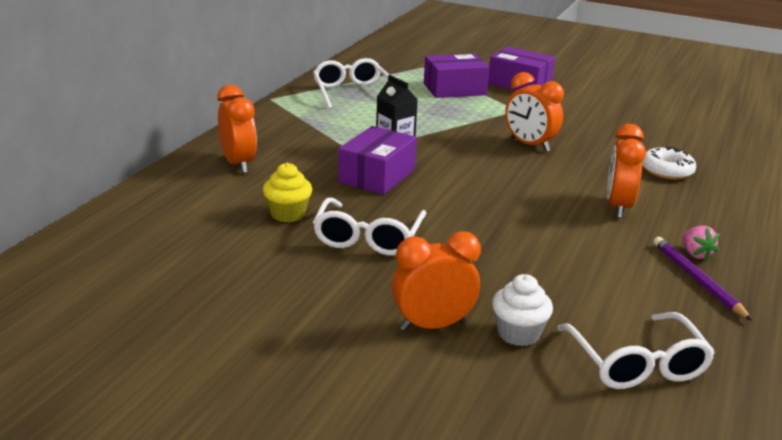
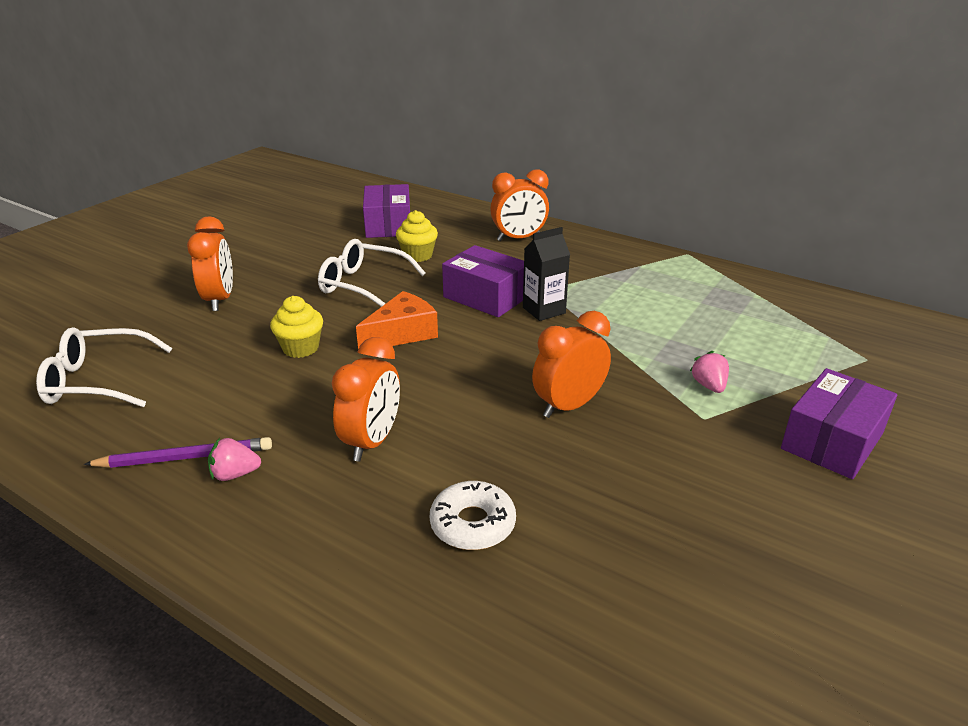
camera: 100 degrees right, 5 degrees up
white glasses [313,58,389,109] -> none
purple box [424,54,490,98] -> purple box moved to [363,184,410,238]
white cupcake [492,274,553,346] -> none
orange clock [607,124,646,218] -> orange clock turned 90 degrees clockwise [332,337,400,462]
none -> yellow cupcake [270,296,323,358]
none -> orange cheese [356,291,438,349]
none -> pink strawberry [690,351,729,393]

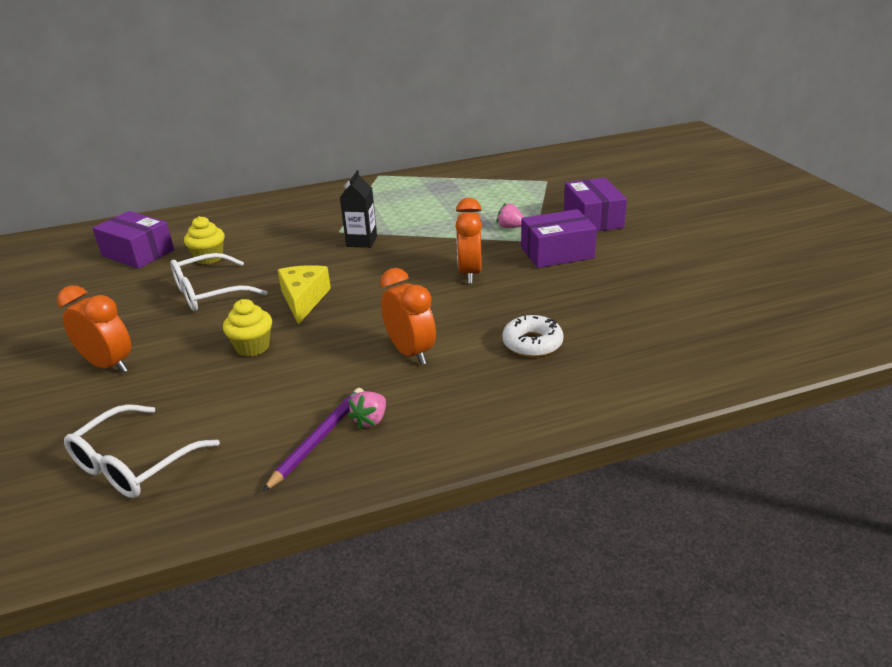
camera: 50 degrees left, 0 degrees up
orange cheese [356,291,438,349] -> yellow cheese [278,265,331,324]
purple box [442,245,524,317] -> purple box moved to [521,209,597,268]
orange clock [490,169,549,241] -> none

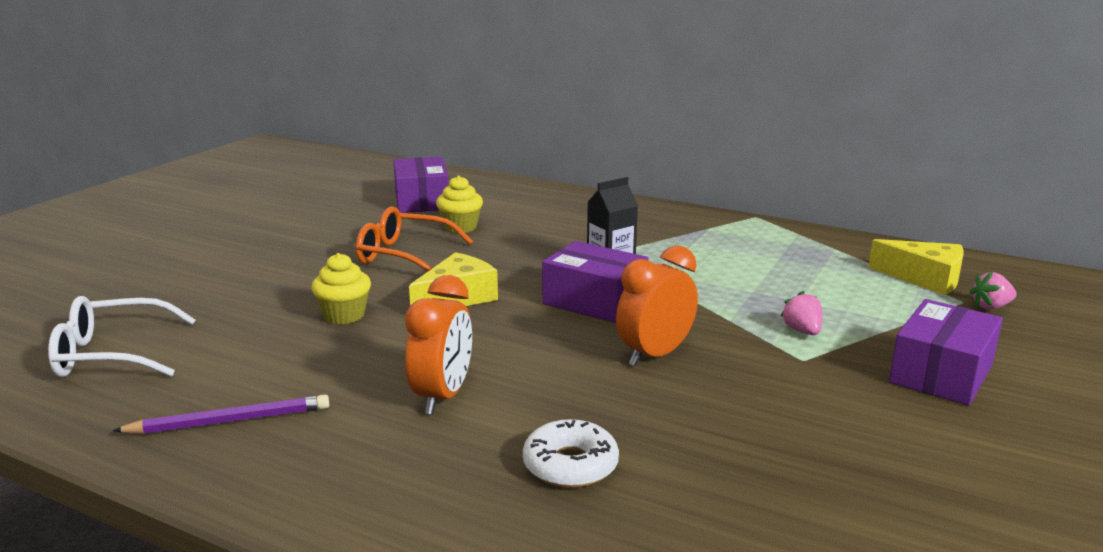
camera: 45 degrees right, 10 degrees down
orange clock [57,285,131,373] -> none
white glasses [170,253,267,311] -> orange glasses [356,206,473,272]
pink strawberry [348,391,386,429] -> pink strawberry moved to [970,272,1016,310]
purple box [521,209,597,268] -> purple box moved to [542,241,649,323]
none -> yellow cheese [868,239,964,295]

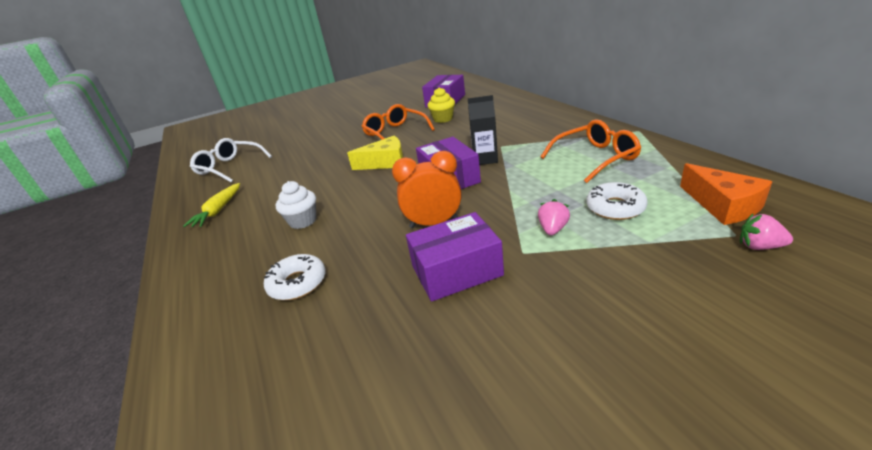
camera: 40 degrees right, 10 degrees up
purple pencil [112,394,329,434] -> yellow carrot [183,183,240,227]
yellow cupcake [311,253,371,324] -> none
orange clock [405,275,472,414] -> white cupcake [275,181,316,229]
yellow cheese [868,239,964,295] -> orange cheese [680,163,773,225]
purple box [889,299,1003,405] -> purple box moved to [406,212,504,302]
none -> orange glasses [540,119,641,183]
none -> white donut [586,182,648,220]

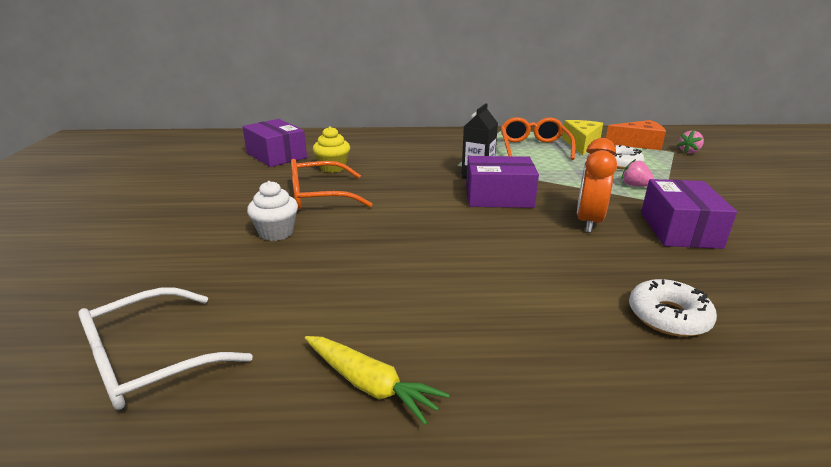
camera: 70 degrees left, 5 degrees down
white cupcake [275,181,316,229] -> white cupcake moved to [247,181,298,241]
yellow cheese [347,136,403,170] -> yellow cheese moved to [562,120,603,155]

